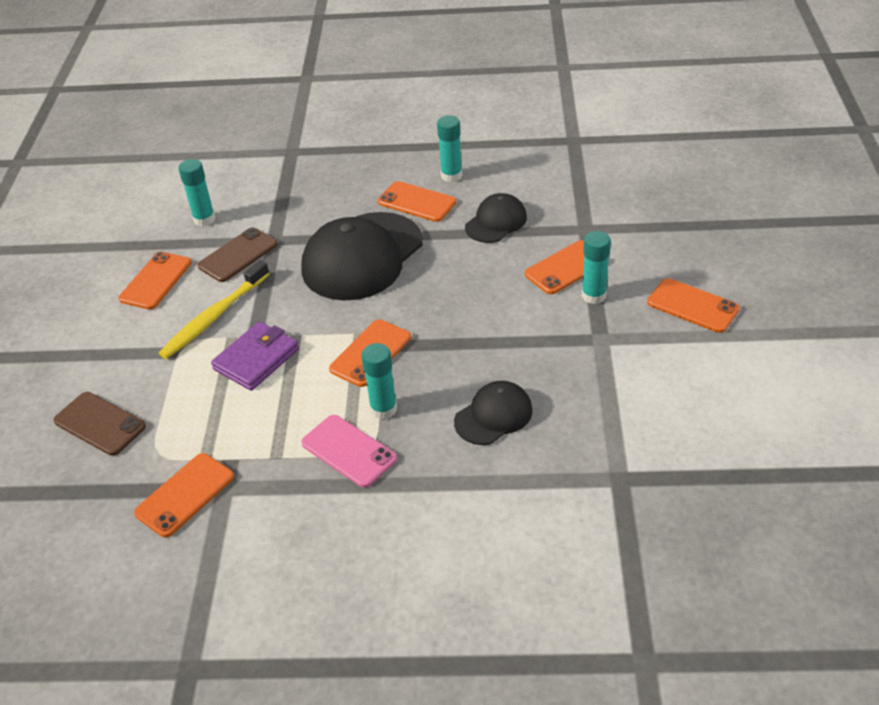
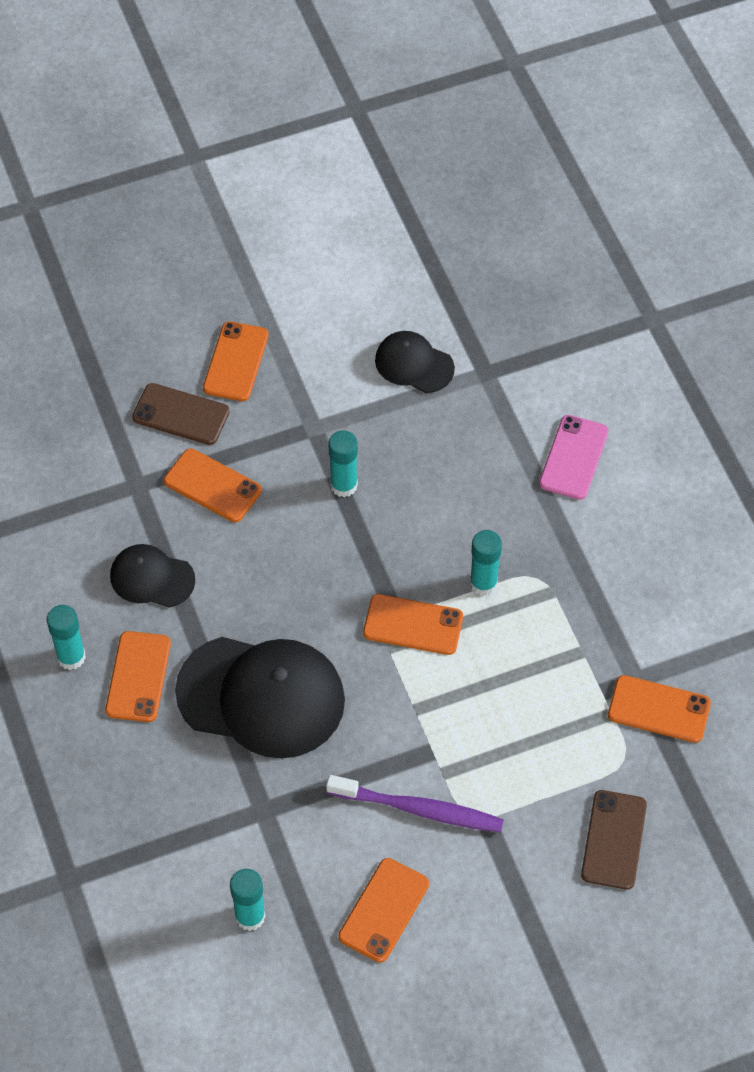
camera: 115 degrees left, 15 degrees up
orange phone [118,252,191,309] -> orange phone turned 60 degrees counterclockwise [338,858,429,963]
yellow toothbrush [158,260,269,359] -> purple toothbrush [326,775,504,832]
brown phone [198,227,277,282] -> brown phone moved to [132,383,230,445]
purple wallet [211,322,299,391] -> none
pink phone [301,415,397,488] -> pink phone moved to [539,415,608,500]
black cap [454,381,533,445] -> black cap moved to [375,331,455,393]
turquoise glue stick [582,231,611,304] -> turquoise glue stick moved to [328,431,358,497]

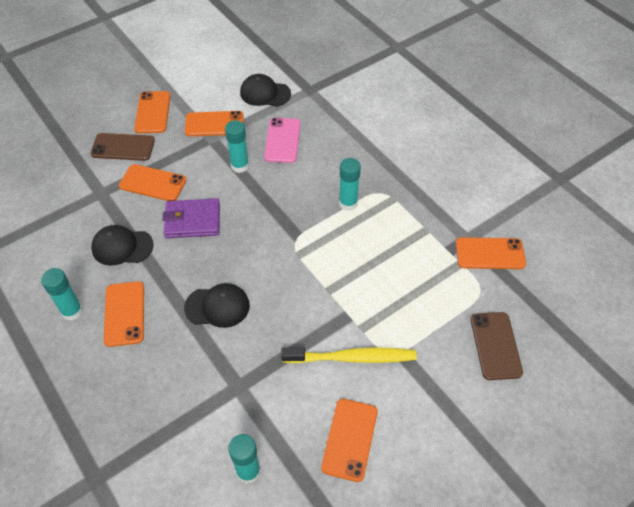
camera: 15 degrees left, 5 degrees down
black cap [175,637,345,758] -> black cap [184,283,250,328], size x0.52
purple toothbrush [326,775,504,832] -> yellow toothbrush [281,347,417,363]
orange phone [363,594,463,655] -> orange phone moved to [185,111,244,136]
pink phone [539,415,608,500] -> pink phone moved to [264,118,301,163]
none -> purple wallet [162,198,220,238]

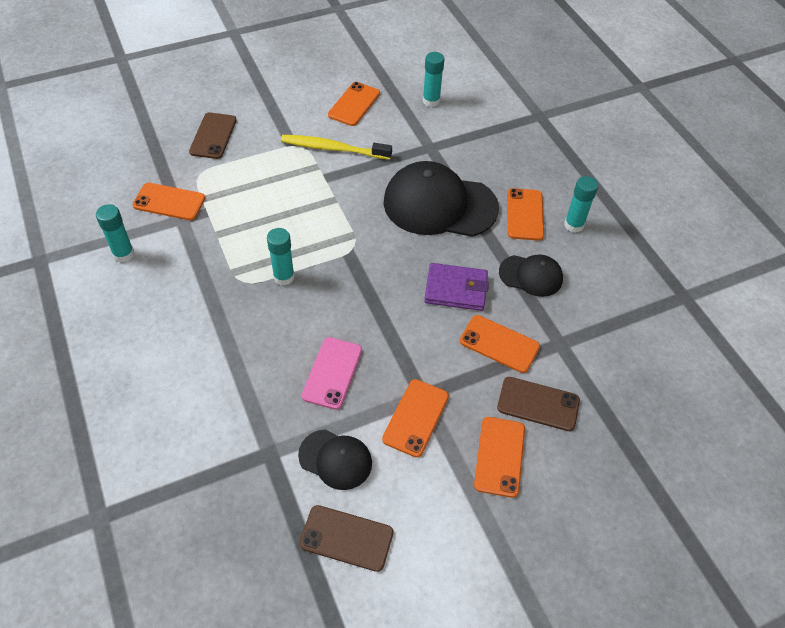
camera: 170 degrees left, 0 degrees up
black cap [184,283,250,328] -> black cap [383,161,499,237], size x1.91
orange phone [185,111,244,136] -> orange phone turned 75 degrees counterclockwise [382,379,449,458]
turquoise glue stick [225,120,249,173] -> turquoise glue stick moved to [96,204,134,262]
none -> brown phone [299,505,393,572]

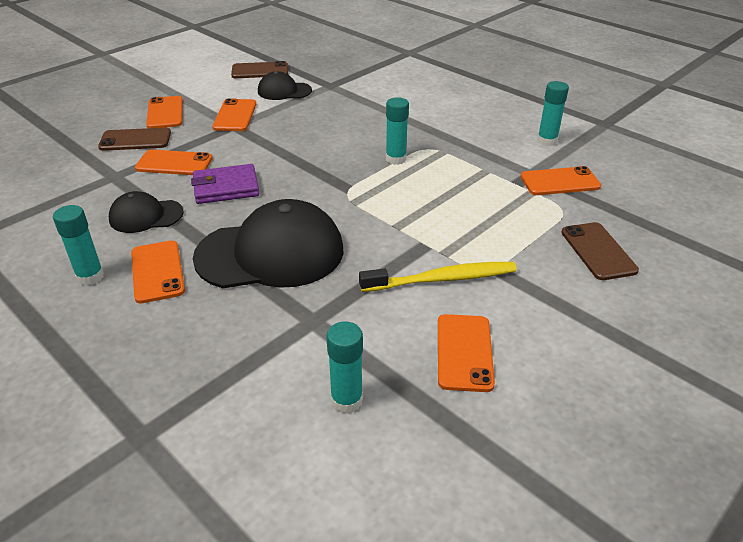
camera: 160 degrees right, 15 degrees down
pink phone [302,337,362,410] -> none

